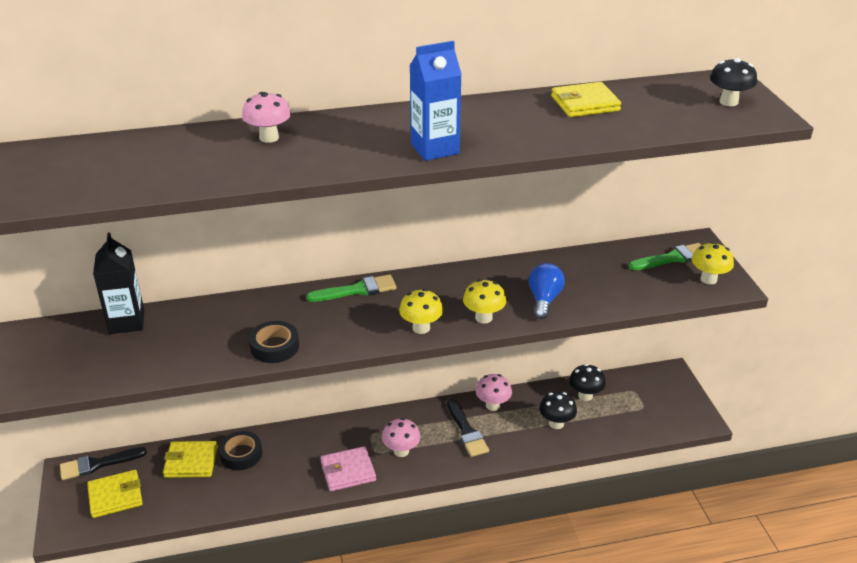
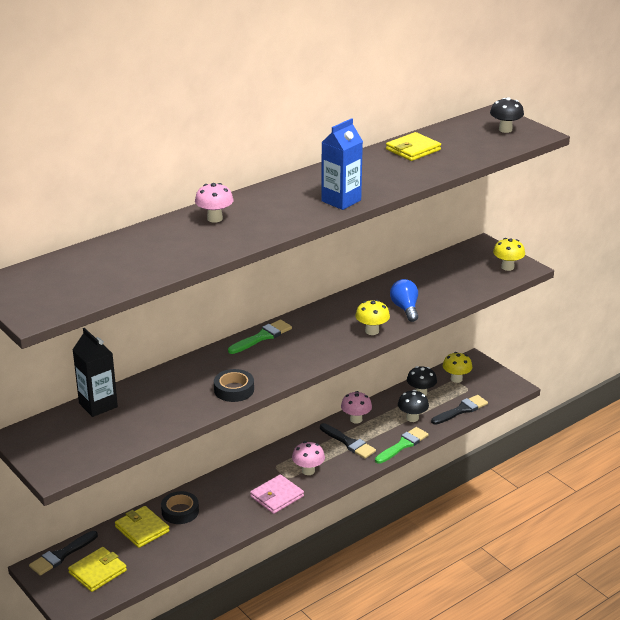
camera: 25 degrees left, 5 degrees down
yellow wallet [163,441,218,478] -> yellow wallet turned 75 degrees clockwise [115,506,169,548]
yellow mushroom [399,289,443,334] -> yellow mushroom moved to [443,352,472,383]
green brush [629,243,701,270] -> green brush moved to [375,427,428,464]
none -> black brush [431,395,488,425]

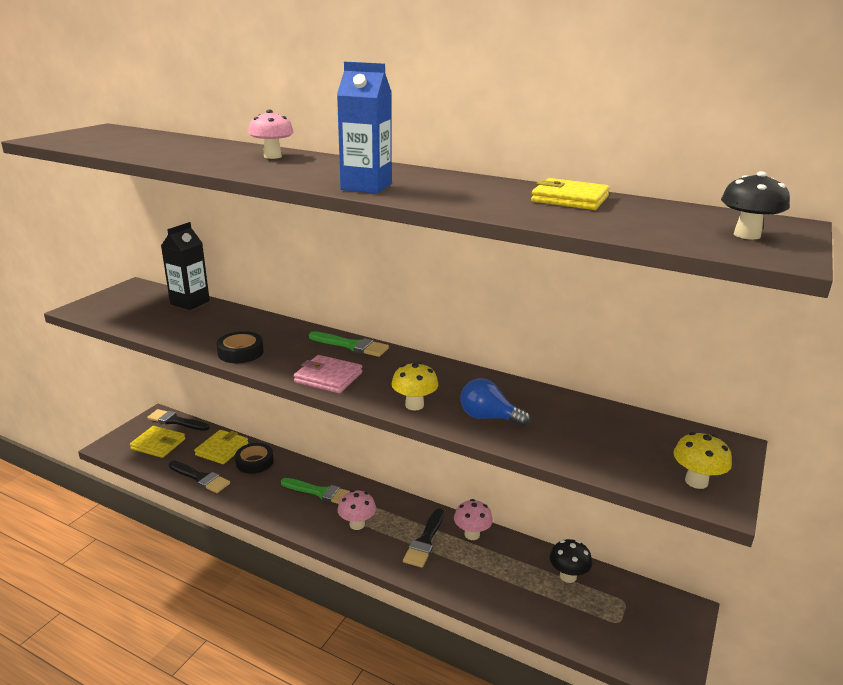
camera: 65 degrees right, 5 degrees down
pink wallet [250,474,304,514] -> pink wallet moved to [294,355,362,393]
green brush [375,427,428,464] -> green brush moved to [281,478,350,504]
blue light bulb [390,279,418,322] -> blue light bulb turned 120 degrees counterclockwise [460,378,530,426]
black mushroom [398,390,429,422] -> none
black brush [431,395,488,425] -> black brush moved to [169,460,230,493]
yellow mushroom [443,352,472,383] -> none

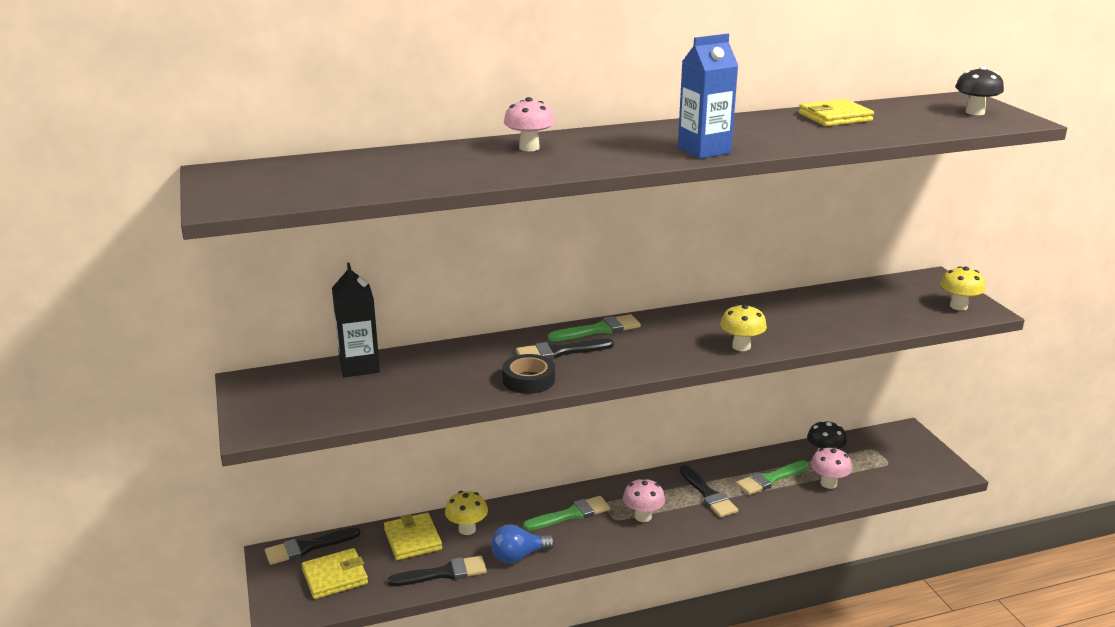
camera: 45 degrees left, 0 degrees up
black tape [235,443,273,474] -> yellow mushroom [445,491,488,535]
pink wallet [294,355,362,393] -> none
pink mushroom [454,499,493,540] -> pink mushroom moved to [811,447,852,489]
blue light bulb [460,378,530,426] -> blue light bulb moved to [491,524,555,563]
none -> black brush [516,339,614,360]
none -> green brush [736,460,809,495]

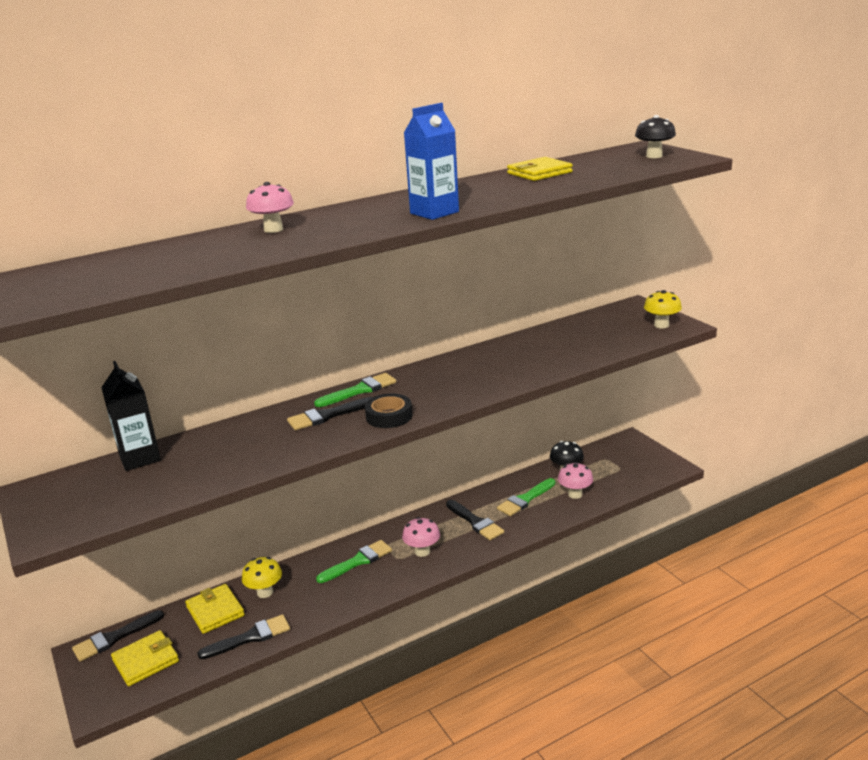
camera: 10 degrees left, 0 degrees up
blue light bulb [491,524,555,563] -> none
black tape [502,354,555,394] -> black tape moved to [365,393,412,428]
yellow mushroom [720,304,767,351] -> none

